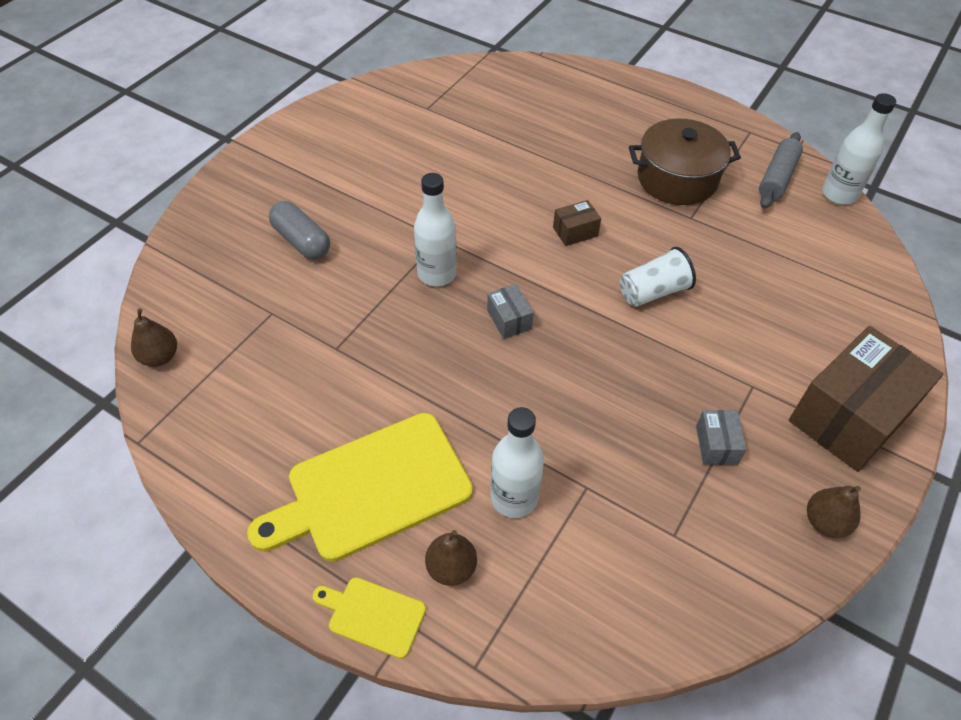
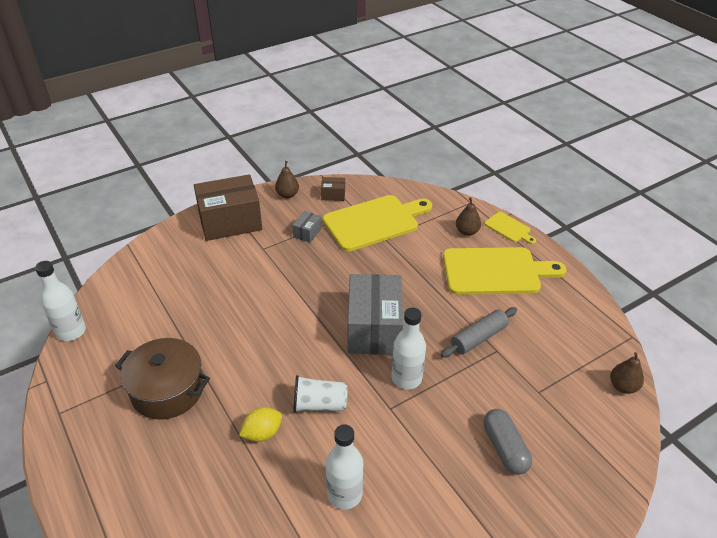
camera: 155 degrees left, 10 degrees down
grey box [487,284,534,339] -> grey box [348,274,403,355], size x2.33
white bottle [491,407,544,518] -> white bottle moved to [326,424,364,509]
brown box [553,200,601,246] -> brown box moved to [321,177,345,201]
white cup [620,247,696,307] -> white cup moved to [293,375,348,413]
grey rolling pin [759,132,803,209] -> grey rolling pin moved to [441,307,517,358]
none -> yellow lemon [239,407,282,442]
none -> yellow cutting board [323,195,432,252]

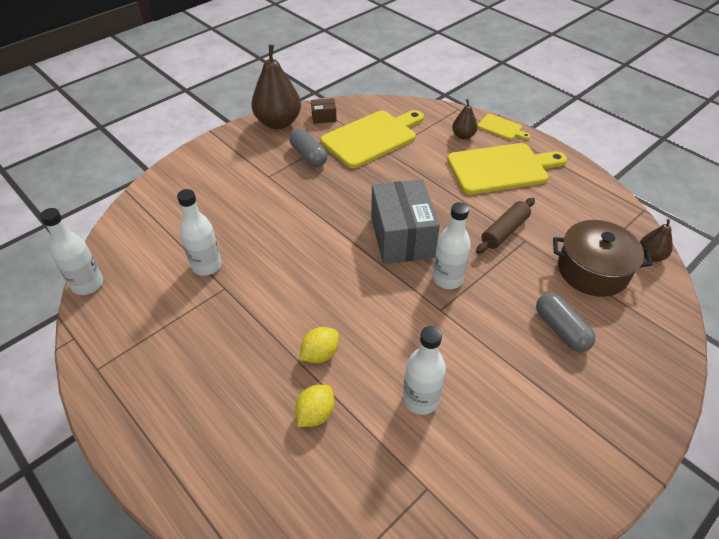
camera: 10 degrees left, 5 degrees up
brown pot [115,338,210,420] -> brown pot moved to [553,220,653,297]
brown box [194,174,262,241] -> none
brown pear [275,161,299,198] -> brown pear [251,45,301,129], size x2.00
grey box [293,211,322,243] -> grey capsule [289,128,328,167]
white cup [293,375,348,413] -> none
grey rolling pin [441,307,517,358] -> brown rolling pin [476,198,535,254]
none -> white bottle [177,189,222,276]
none -> yellow lemon [295,385,335,427]

